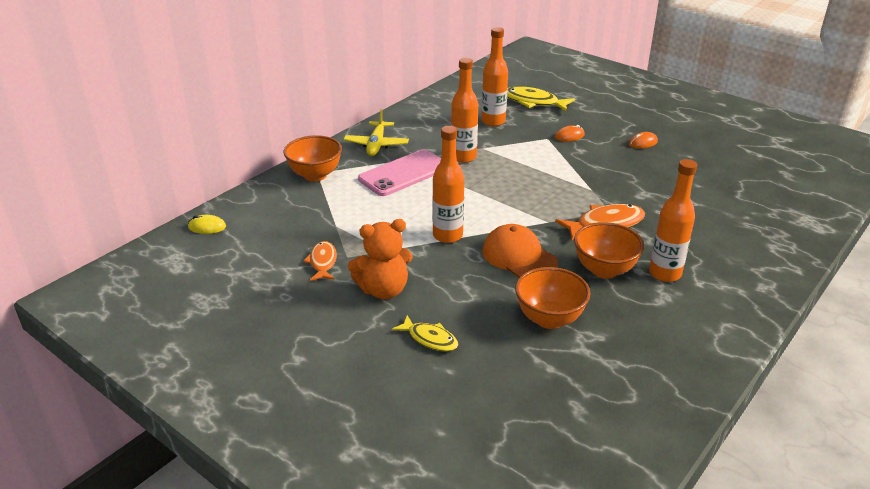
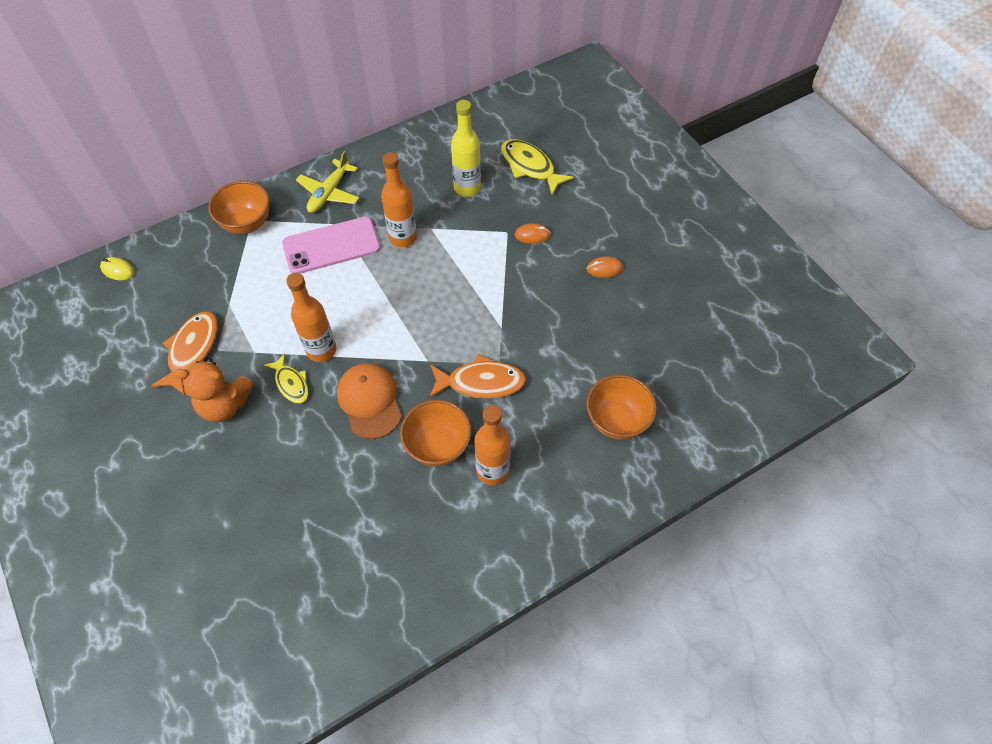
camera: 20 degrees right, 25 degrees up
orange fish [304,241,337,281] -> orange fish [151,312,218,395], size x1.57
yellow fish [392,315,458,351] -> yellow fish moved to [264,353,309,404]
orange bottle [481,27,508,126] -> yellow bottle [451,100,481,197]
orange bowl [515,267,590,329] -> orange bowl moved to [586,375,657,440]

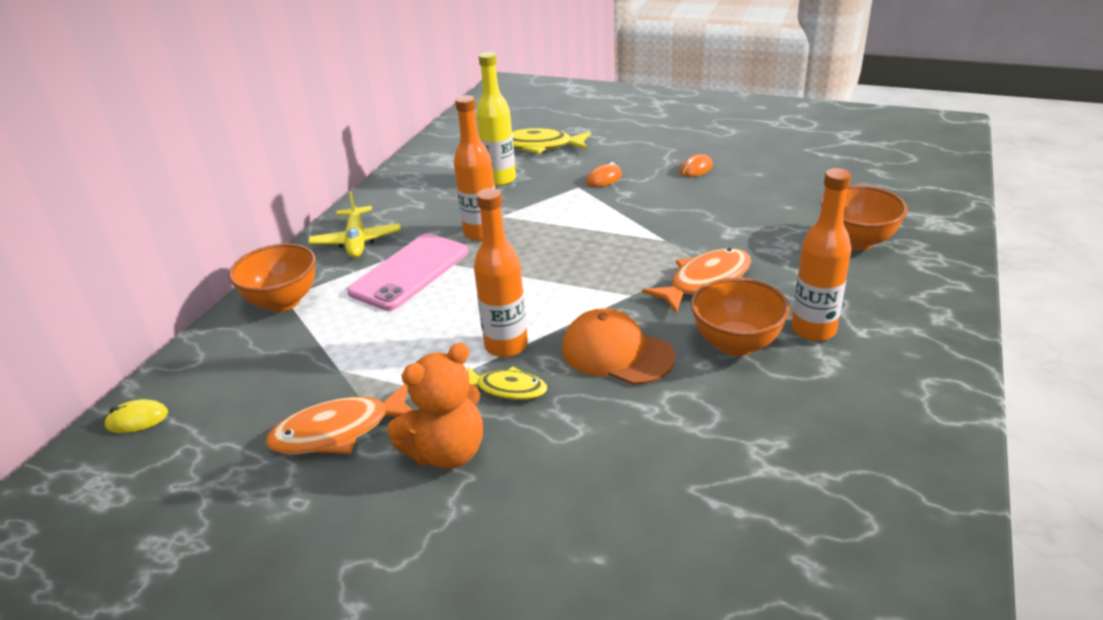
camera: 35 degrees left, 25 degrees down
orange fish [151,312,218,395] -> orange fish turned 90 degrees counterclockwise [266,384,413,454]

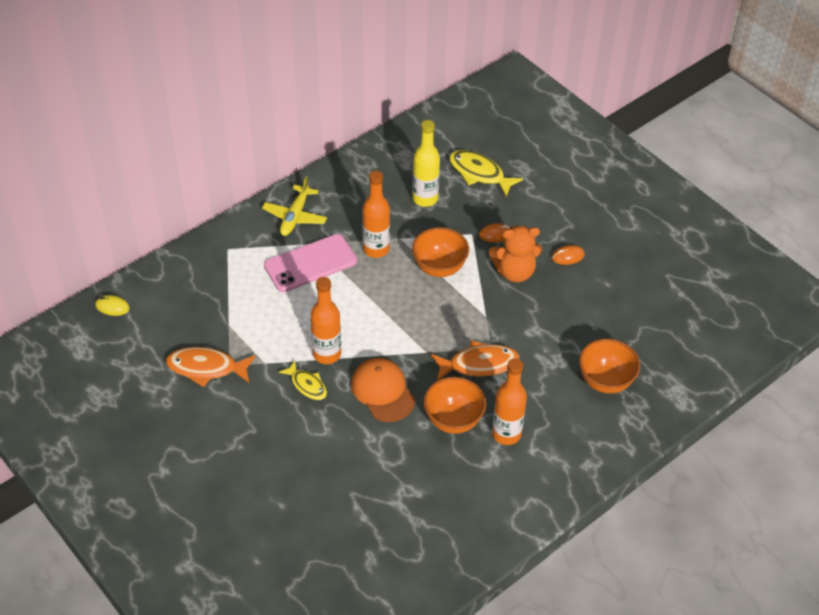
camera: 25 degrees right, 15 degrees up
orange bowl [229,243,316,312] -> orange bowl moved to [412,227,469,277]
orange teddy bear [387,343,483,469] -> orange teddy bear moved to [489,225,542,282]

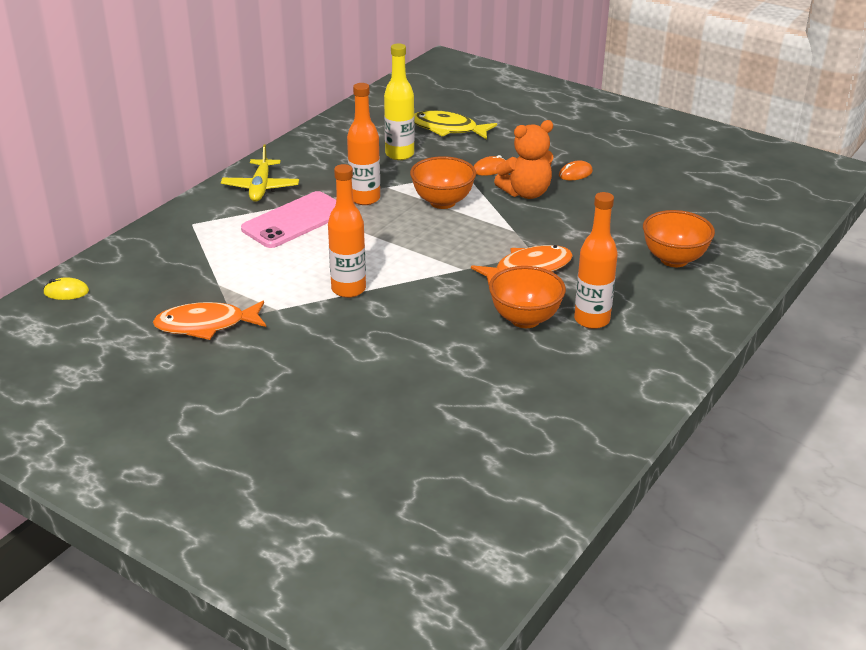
camera: 15 degrees left, 15 degrees down
yellow fish [279,360,327,400] -> none
orange cap [351,358,415,422] -> none

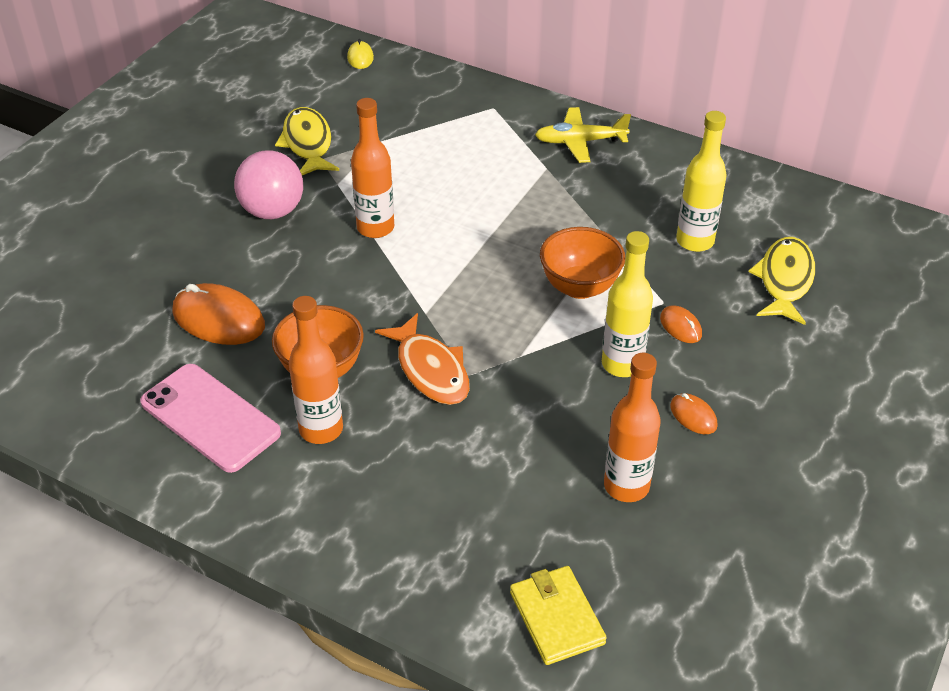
camera: 85 degrees right, 10 degrees up
orange fish [153,301,266,340] -> yellow fish [275,107,339,175]
pink phone [241,191,336,248] -> pink phone moved to [140,364,281,473]
orange bottle [347,83,380,205] -> orange bottle moved to [604,353,661,502]
orange teddy bear [494,120,554,199] -> yellow bottle [602,231,653,377]
orange bowl [643,210,715,267] -> none
none -> orange mouse [172,283,265,345]
none -> pink ball [234,150,303,219]
none -> yellow wallet [510,566,607,665]

